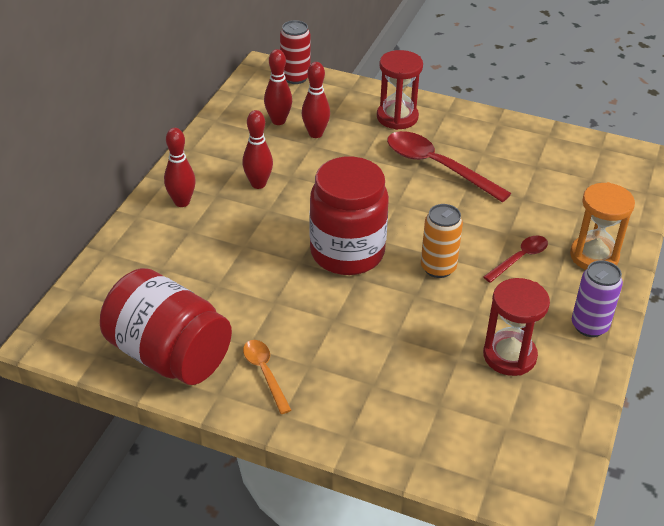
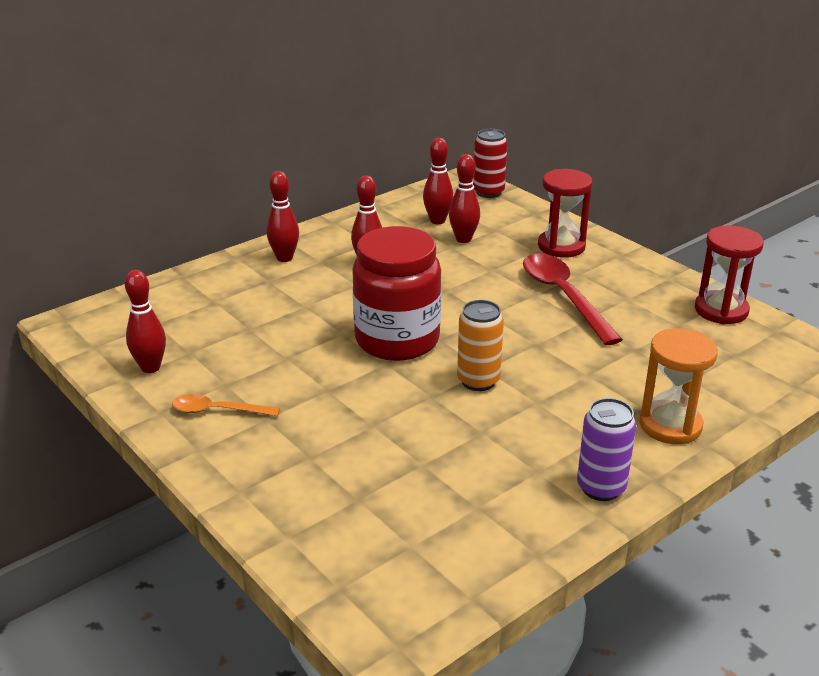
camera: 30 degrees right, 10 degrees down
red jar [100,268,232,385] -> red bowling pin [125,270,166,373]
orange spoon [243,340,292,414] -> orange spoon turned 90 degrees counterclockwise [172,394,280,416]
red spoon [483,236,548,283] -> none
red hourglass [483,278,550,376] -> red hourglass moved to [695,225,764,324]

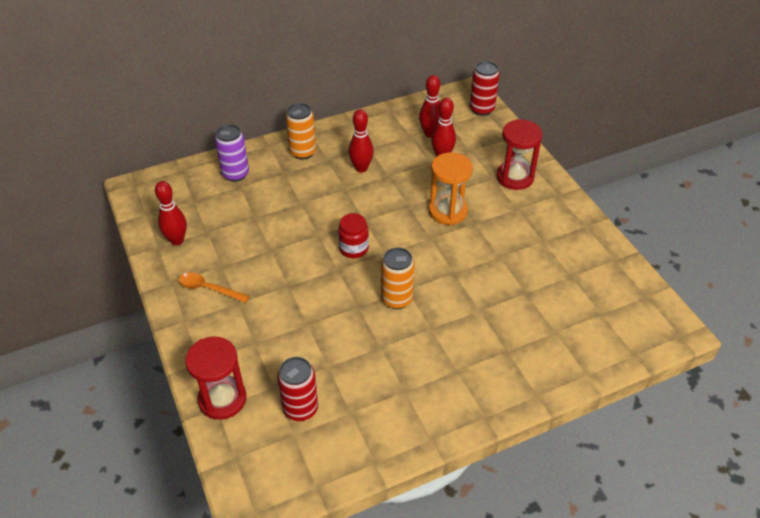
camera: 15 degrees right, 15 degrees up
red bowling pin [267,171,299,262] -> orange can [286,103,316,160]
red jar [352,226,441,361] -> red jar [338,213,369,258], size x0.47
red spoon [523,254,623,345] -> none
purple can [577,398,636,501] -> purple can moved to [215,124,249,182]
orange hourglass [639,328,718,444] -> orange hourglass moved to [429,152,473,225]
red hourglass [695,225,764,324] -> red hourglass moved to [185,337,247,420]
none -> red can [277,357,318,421]

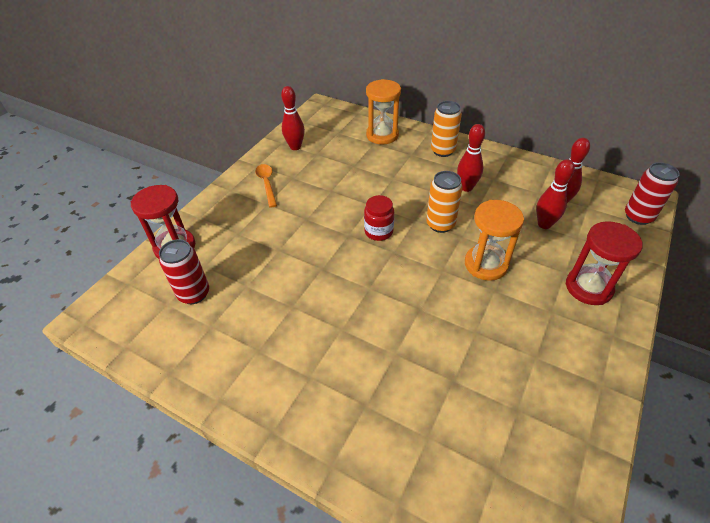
camera: 55 degrees right, 0 degrees up
purple can [215,124,249,182] -> orange hourglass [366,79,401,144]
orange can [381,247,415,309] -> orange can moved to [426,171,463,233]

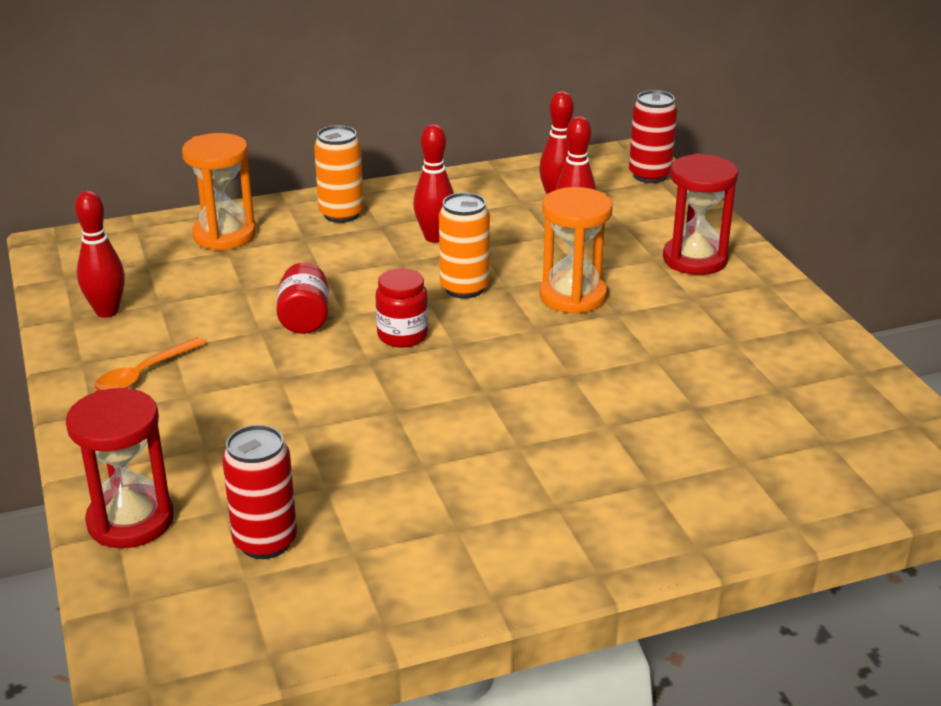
camera: 50 degrees left, 15 degrees down
orange spoon [255,164,277,207] -> orange spoon turned 75 degrees counterclockwise [94,337,206,391]
none -> red jar [277,263,329,334]

